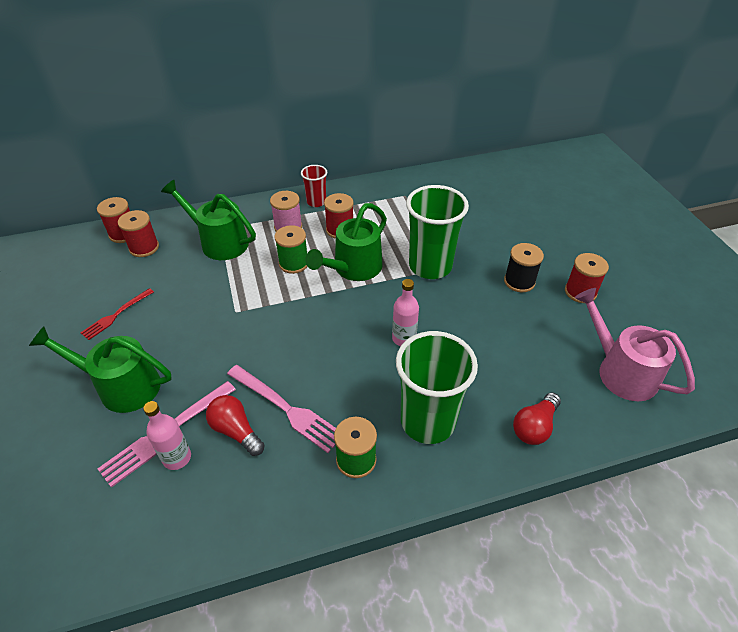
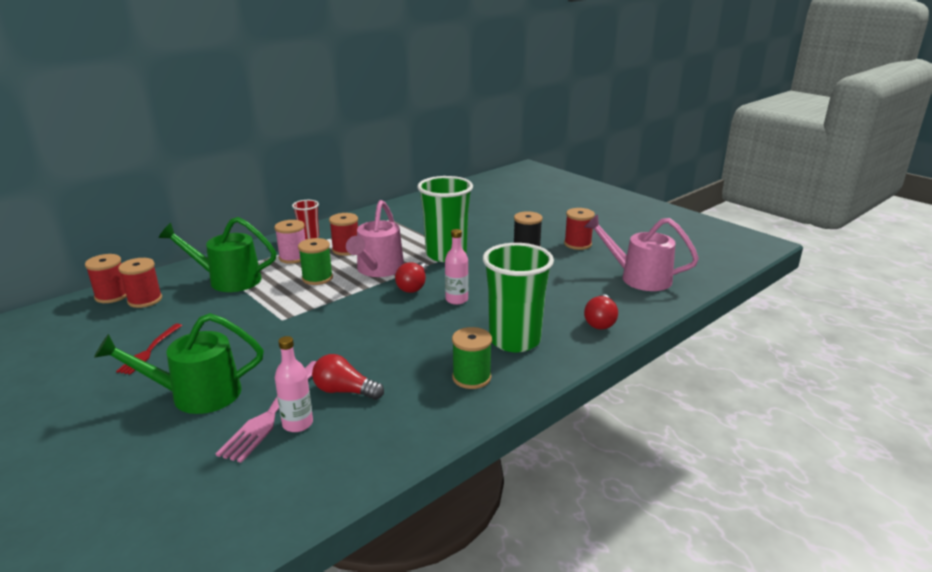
camera: 25 degrees left, 20 degrees down
pink fork [227,365,336,453] -> none
green watering can [305,203,387,281] -> pink watering can [346,200,404,277]
none -> red light bulb [395,262,427,293]

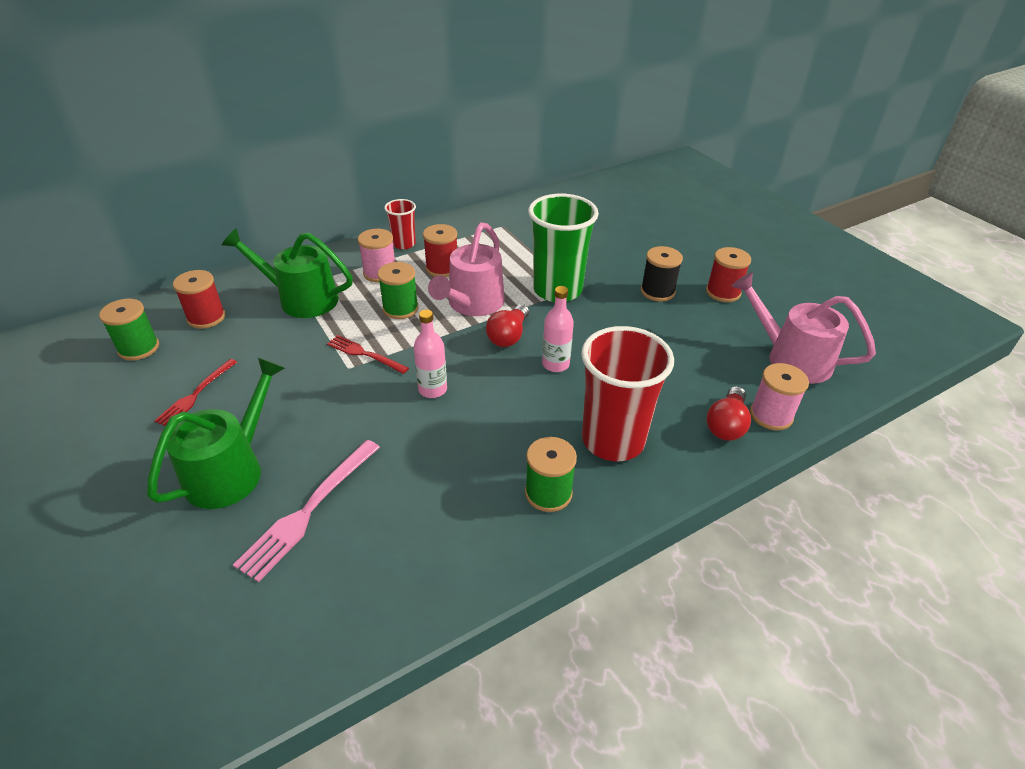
camera: 10 degrees right, 15 degrees up
red spool [85,254,126,303] -> none
green watering can [94,313,264,414] -> green watering can turned 120 degrees clockwise [147,358,285,509]
pink bottle [275,336,313,432] -> pink bottle moved to [414,310,447,398]
red light bulb [312,354,384,400] -> none
green cup [483,243,554,352] -> red cup [581,326,674,461]
none -> green spool [99,298,159,361]
none -> red fork [327,335,409,374]
none -> pink spool [750,363,809,430]

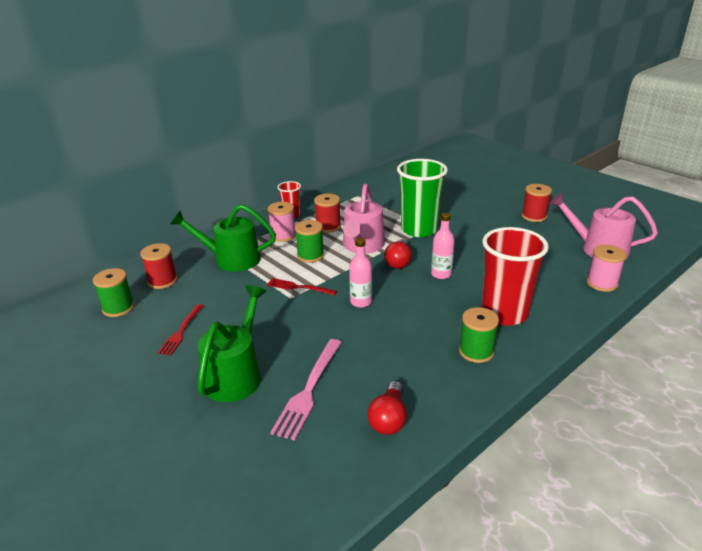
camera: 10 degrees left, 10 degrees down
black spool [641,246,683,302] -> none
red light bulb [706,386,751,441] -> red light bulb moved to [367,381,407,435]

